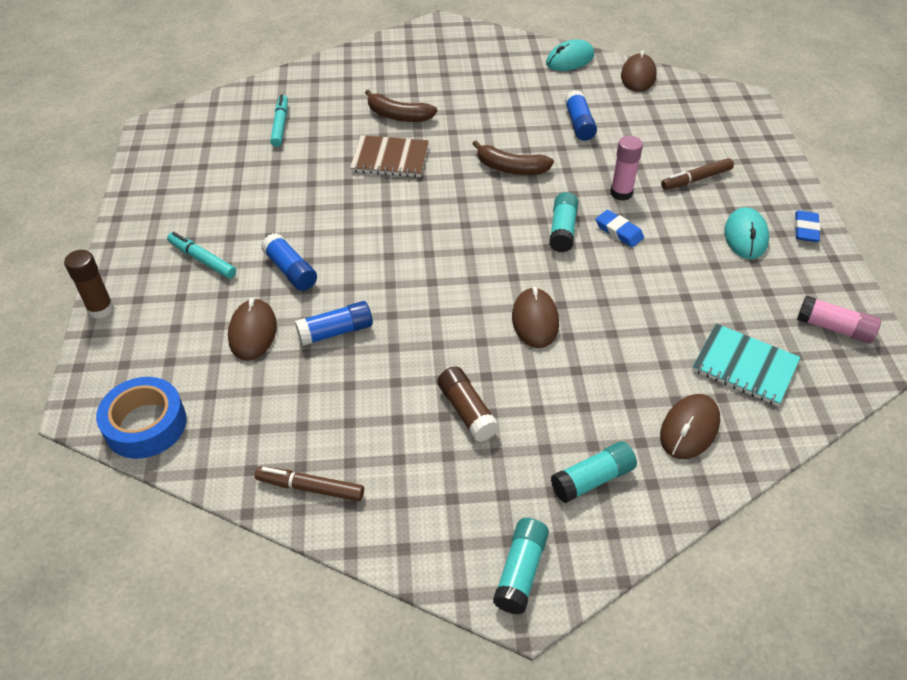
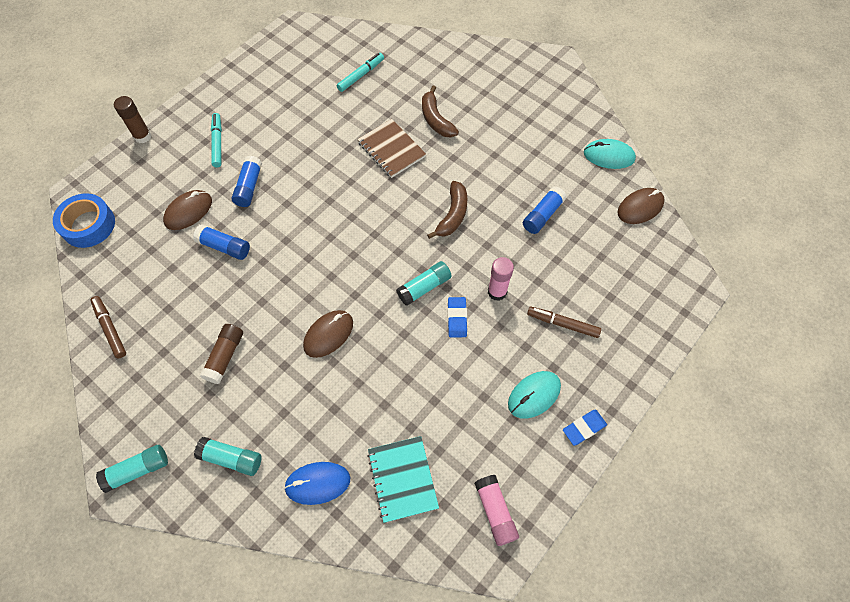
camera: 45 degrees right, 15 degrees up
brown banana [473,140,554,175] -> brown banana turned 135 degrees counterclockwise [427,181,467,239]
brown mouse [660,394,720,459] -> blue mouse [284,462,350,505]

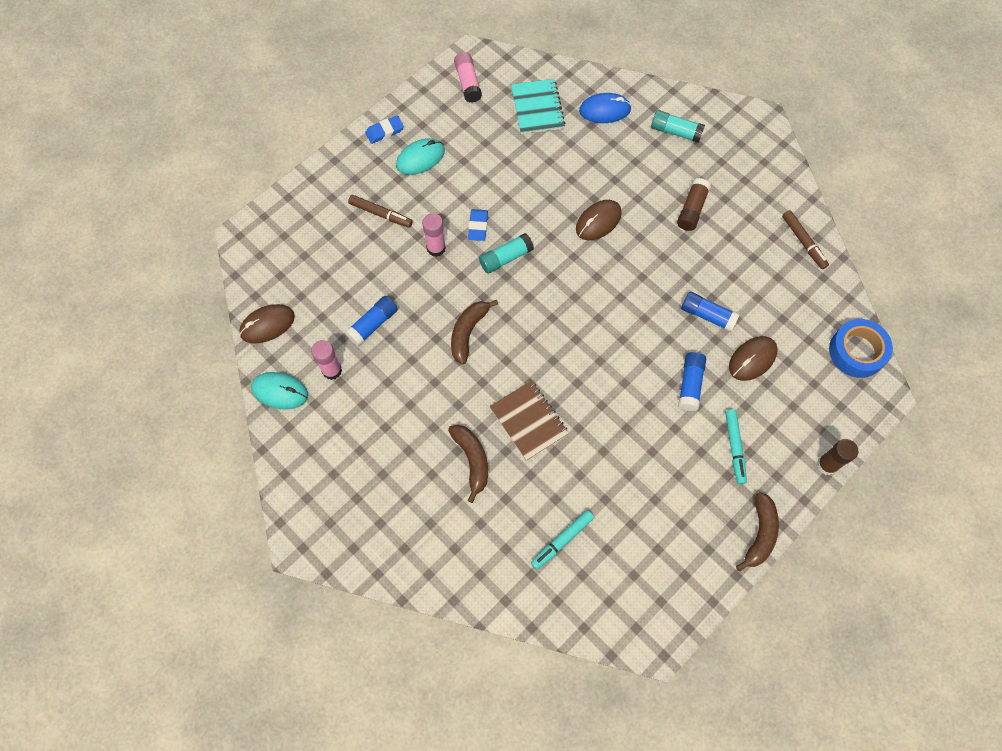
camera: 175 degrees left, 5 degrees up
turquoise glue stick [96,445,168,493] -> none
none -> pink glue stick [311,340,342,380]
none -> brown banana [736,492,779,572]

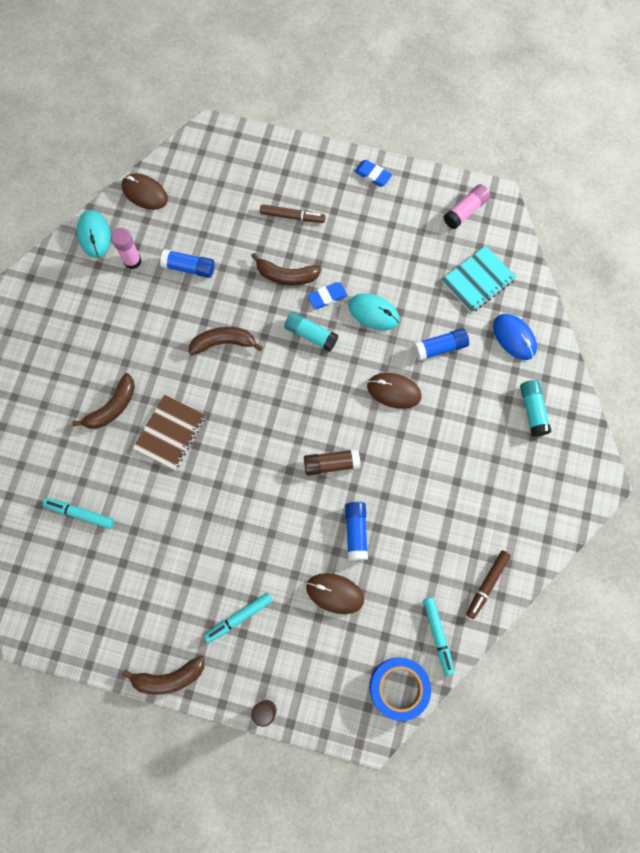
camera: 60 degrees right, 5 degrees up
brown marker [348,195,412,228] -> brown marker turned 75 degrees counterclockwise [260,204,325,223]
turquoise mouse [396,138,445,175] -> turquoise mouse moved to [349,293,399,330]
pink glue stick [422,213,446,257] -> brown banana [251,253,322,285]
brown glue stick [677,178,711,231] -> brown glue stick moved to [304,449,361,476]
blue glue stick [678,352,706,411] -> blue glue stick moved to [414,328,469,361]
none -> turquoise marker [423,597,454,676]

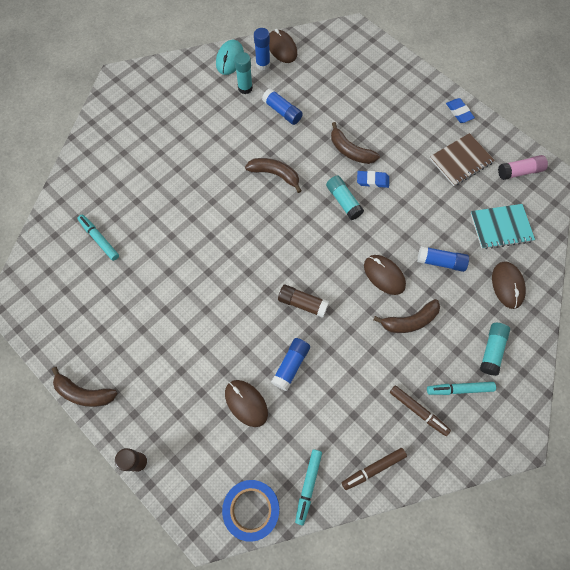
camera: 30 degrees right, 5 degrees down
brown banana [72,373,135,429] -> brown banana moved to [373,299,440,333]
pink glue stick [111,228,142,269] -> turquoise glue stick [234,52,253,94]
brown notebook [133,395,206,470] -> brown notebook moved to [430,133,495,186]
turquoise marker [204,593,273,643] -> turquoise marker moved to [427,382,496,395]
brown marker [260,204,325,223] -> brown marker moved to [390,385,451,436]
turquoise mouse [349,293,399,330] -> none
blue mouse [493,314,537,360] -> brown mouse [492,261,526,309]
none -> blue glue stick [254,28,270,70]

